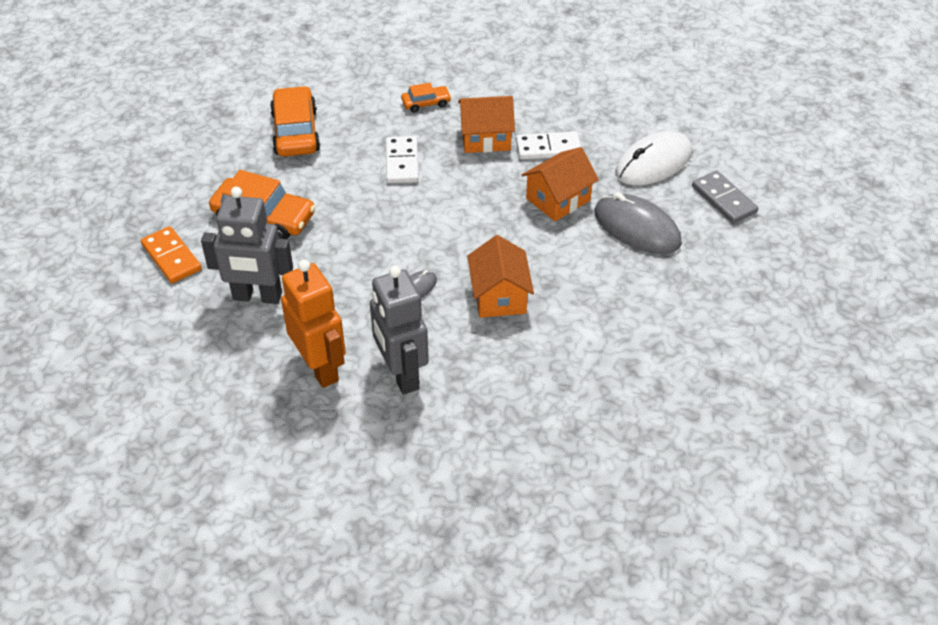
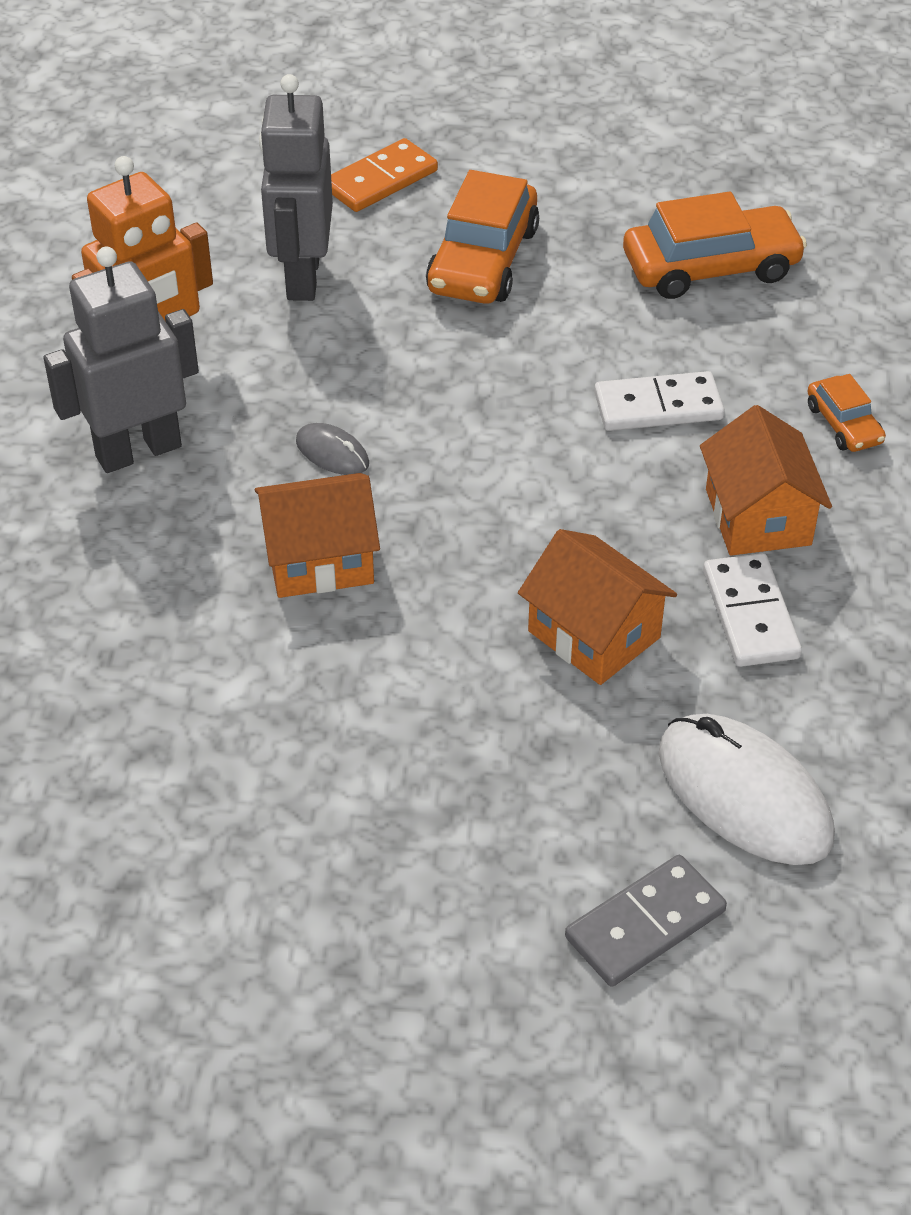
camera: 85 degrees right, 0 degrees up
grey mouse [595,192,682,254] -> none

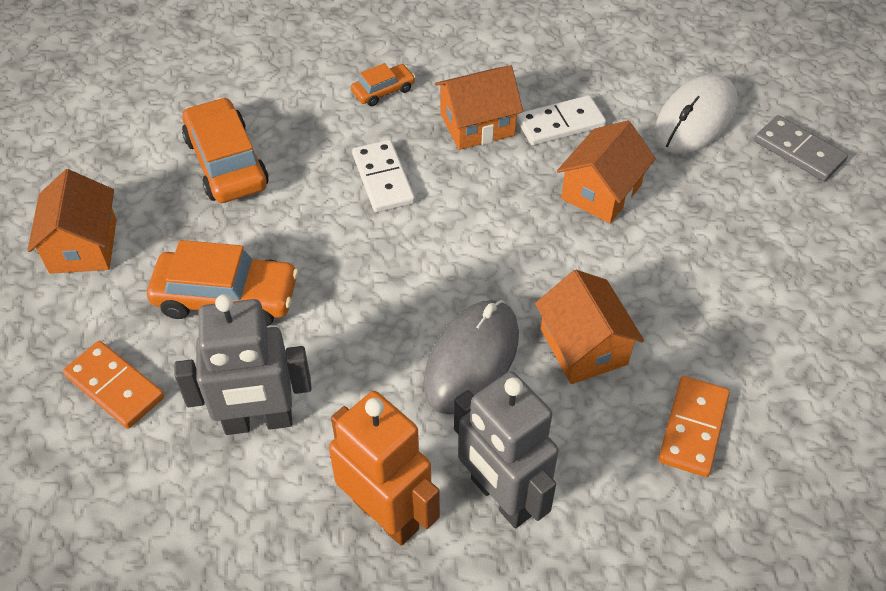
camera: 100 degrees left, 5 degrees up
grey mouse [296,423,369,475] -> grey mouse [423,300,519,415], size x2.08
none -> orange house [27,169,117,274]
none -> orange domino [658,376,730,477]

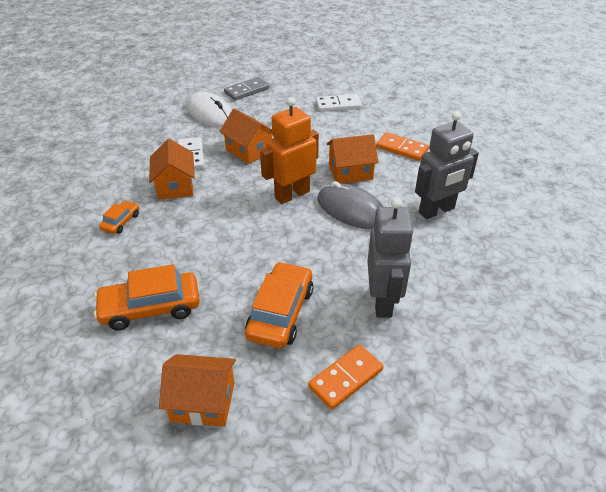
camera: 80 degrees left, 10 degrees down
orange robot [329,391,440,546] -> orange robot moved to [260,97,319,204]
orange car [351,63,415,106] -> orange car turned 45 degrees clockwise [99,201,139,234]
white domino [352,140,415,213] -> white domino moved to [316,94,362,112]

